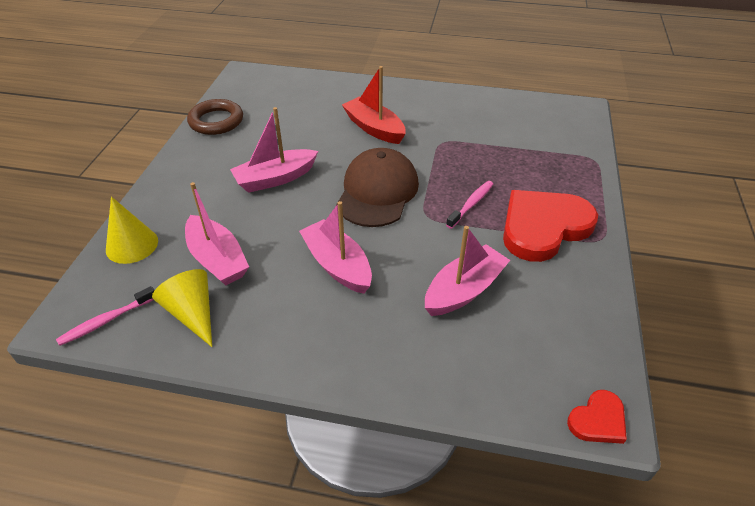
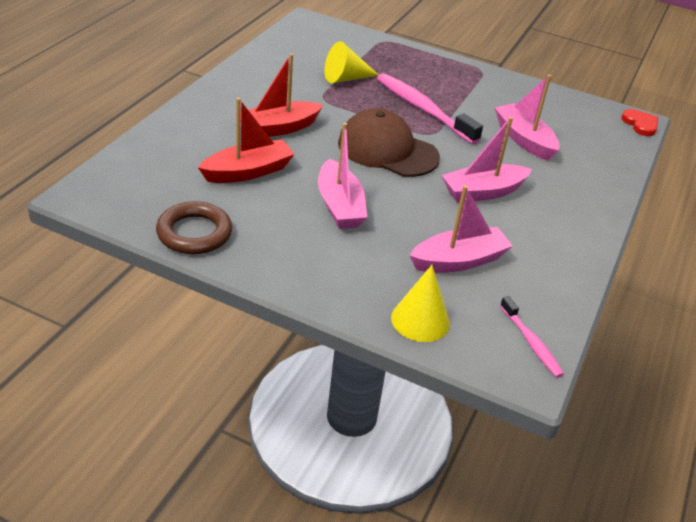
camera: 80 degrees left, 5 degrees down
yellow cone [152,269,212,347] -> yellow cone moved to [325,41,379,83]
pink toothbrush [446,181,493,229] -> pink toothbrush [377,73,483,144], size x1.86
red heart [503,190,598,262] -> none
none -> red boat [198,98,295,183]

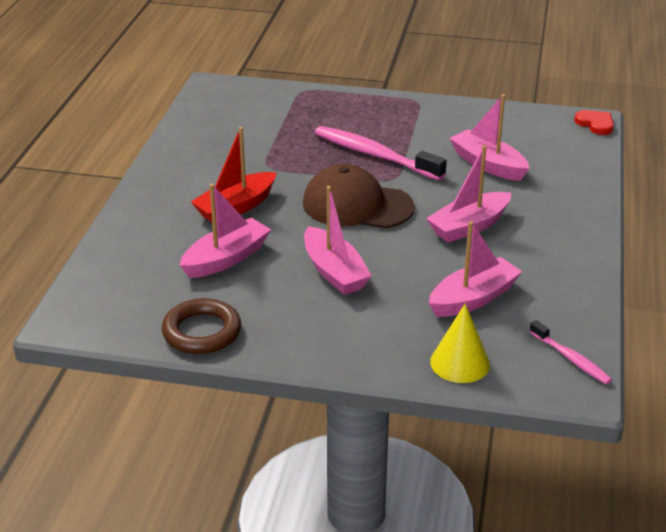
camera: 10 degrees left, 5 degrees down
red boat [198,98,295,183] -> pink boat [180,184,271,278]
yellow cone [325,41,379,83] -> none

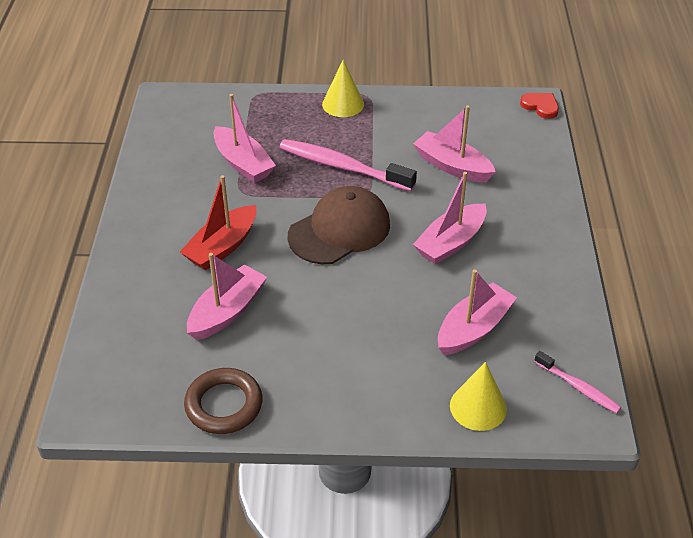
camera: 10 degrees left, 10 degrees up
brown cap [303,164,415,229] -> brown cap turned 135 degrees clockwise [288,186,390,264]
pink boat [304,186,372,295] -> pink boat moved to [213,94,276,183]
none -> yellow cone [322,60,364,117]

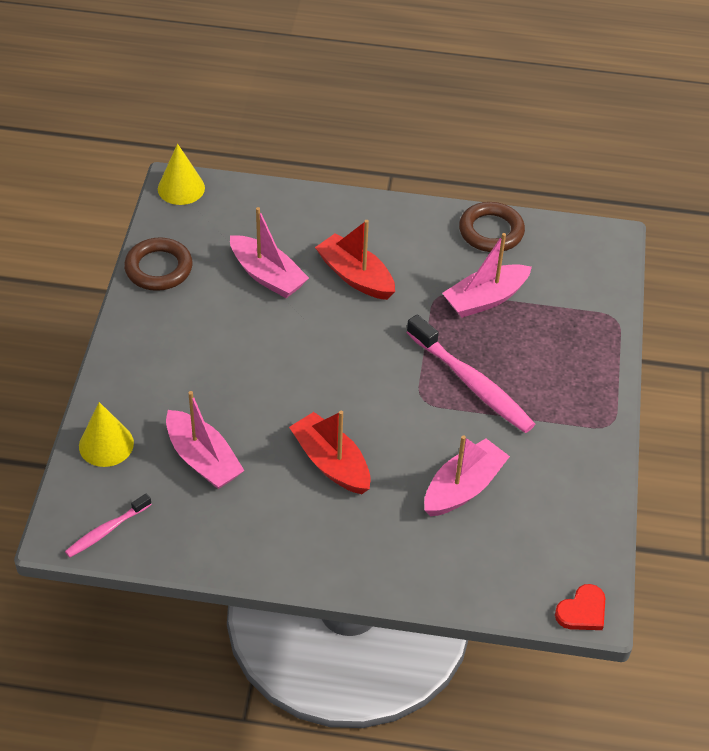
camera: 95 degrees right, 5 degrees up
pink toothbrush [279,139,417,191] -> pink toothbrush turned 105 degrees clockwise [406,314,535,433]
brown cap [288,186,390,264] -> none
yellow cone [322,60,364,117] -> yellow cone moved to [158,144,205,205]
pink boat [413,172,487,265] -> red boat [289,411,370,494]
none -> brown ring [459,202,525,252]

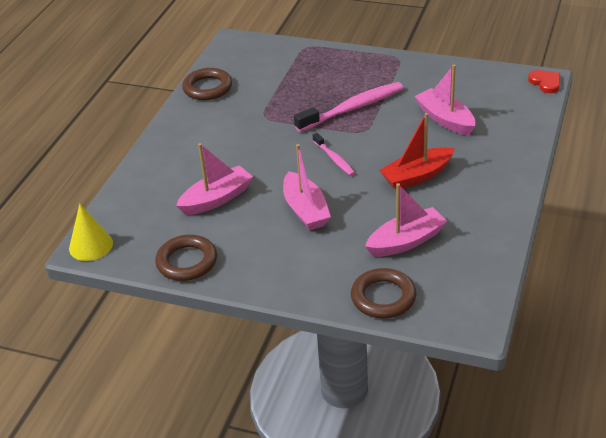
camera: 75 degrees left, 10 degrees down
pink toothbrush [65,494,152,557] -> pink toothbrush moved to [313,133,355,176]
yellow cone [79,402,134,467] -> brown ring [351,268,416,318]
red boat [315,220,395,300] -> none
pink boat [442,233,532,318] -> pink boat moved to [283,144,331,230]

